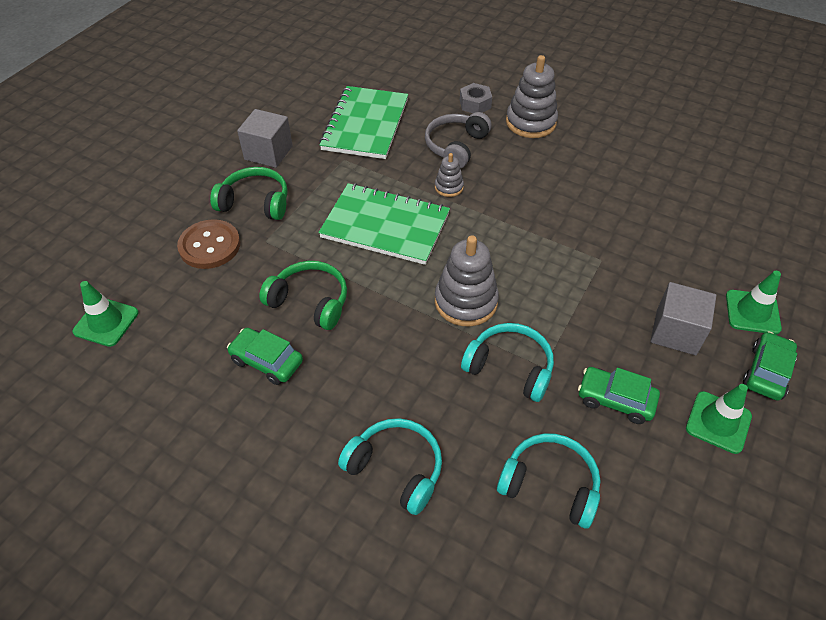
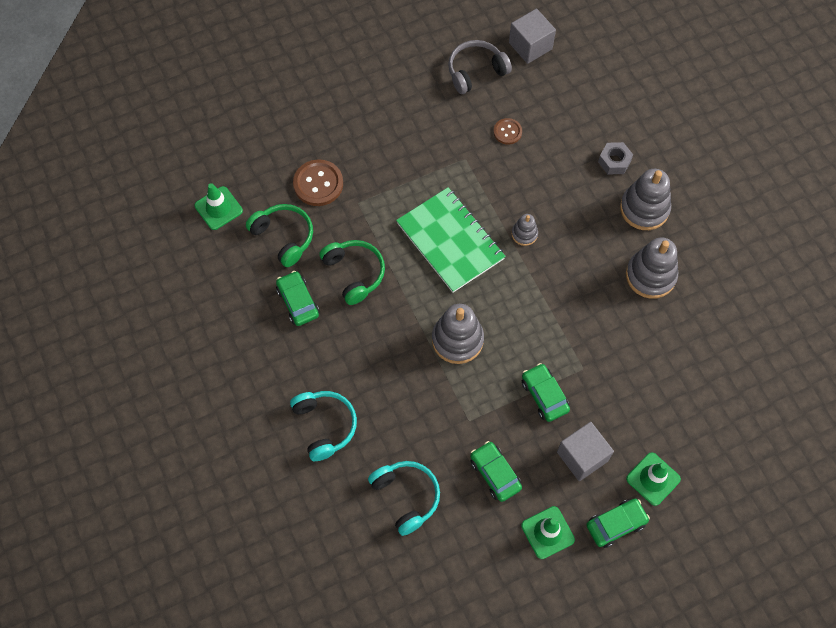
camera: 35 degrees right, 15 degrees up
green headphones [210,167,288,220] -> green headphones moved to [246,204,313,267]
grey cube [237,109,293,168] -> grey cube moved to [509,8,556,64]
green notebook [319,86,408,159] -> brown button [493,118,522,145]
grey headphones [425,112,492,168] -> grey headphones moved to [448,40,512,94]
turquoise headphones [461,323,554,402] -> none
none -> green car [522,363,570,422]
none -> grey stacking toy [626,237,678,299]

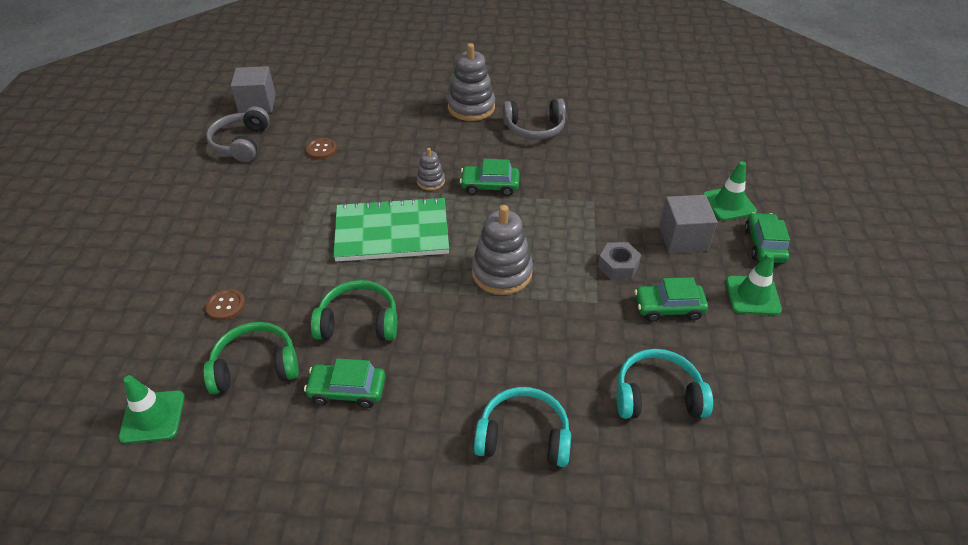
camera: 60 degrees left, 20 degrees down
brown button [293,159,343,206] -> brown button [205,289,245,321], size x0.59
green car [522,363,570,422] -> green car moved to [460,159,519,196]
grey nut [598,142,633,174] -> grey nut moved to [598,242,641,280]
grey stacking toy [626,237,678,299] -> grey headphones [503,99,566,140]

